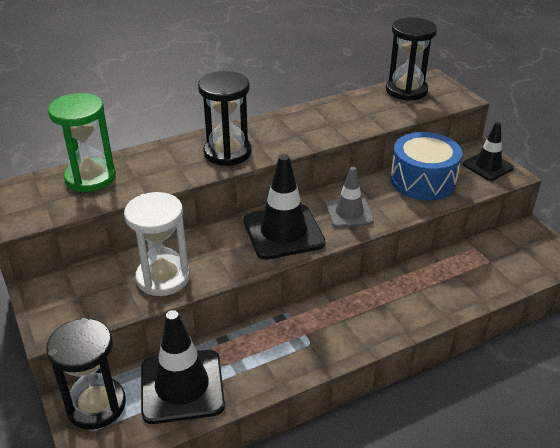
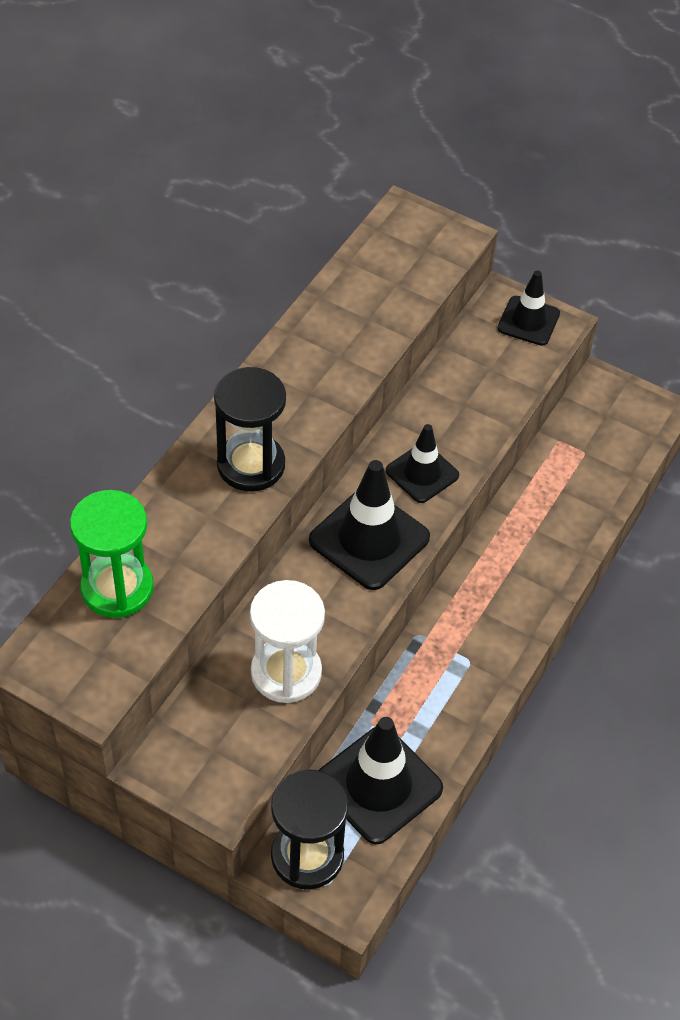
camera: 35 degrees left, 15 degrees up
grey traffic cone [326,167,374,228] -> black traffic cone [386,424,459,503]
black hourglass [386,17,437,101] -> none
blue drum [390,132,462,200] -> none

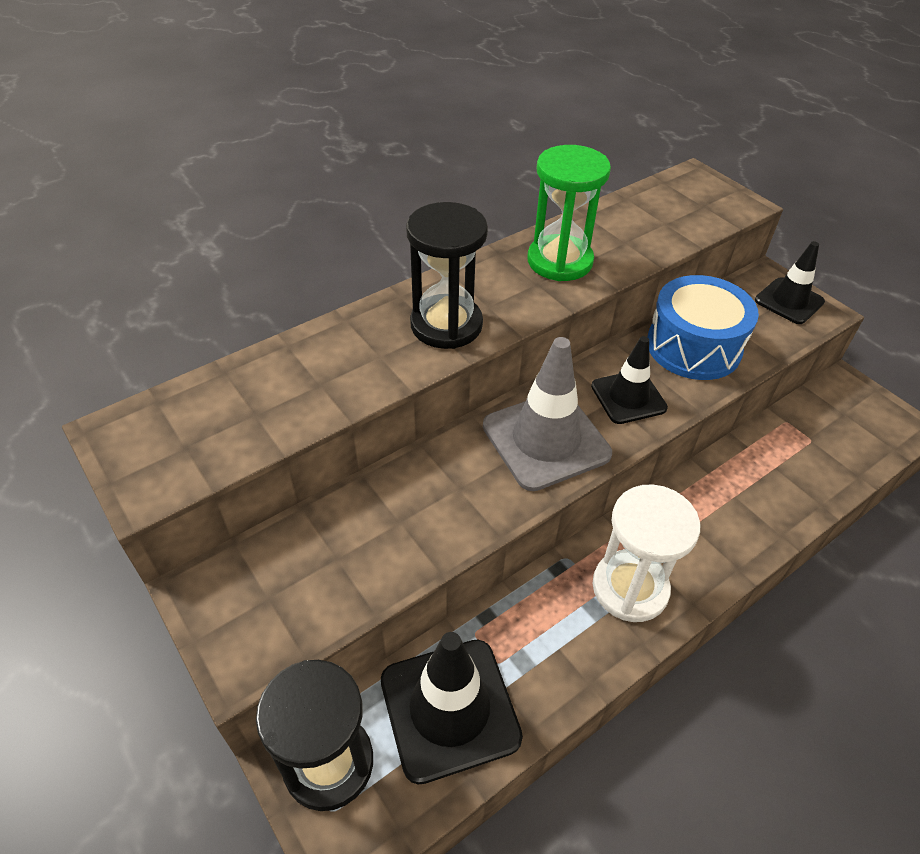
camera: 25 degrees right, 5 degrees down
green hourglass [70,490,154,618] -> green hourglass moved to [527,145,611,281]
white hourglass [250,580,325,703] -> white hourglass moved to [593,485,700,622]
black traffic cone [309,460,430,590] -> grey traffic cone [483,337,612,491]
none -> blue drum [647,275,759,380]

